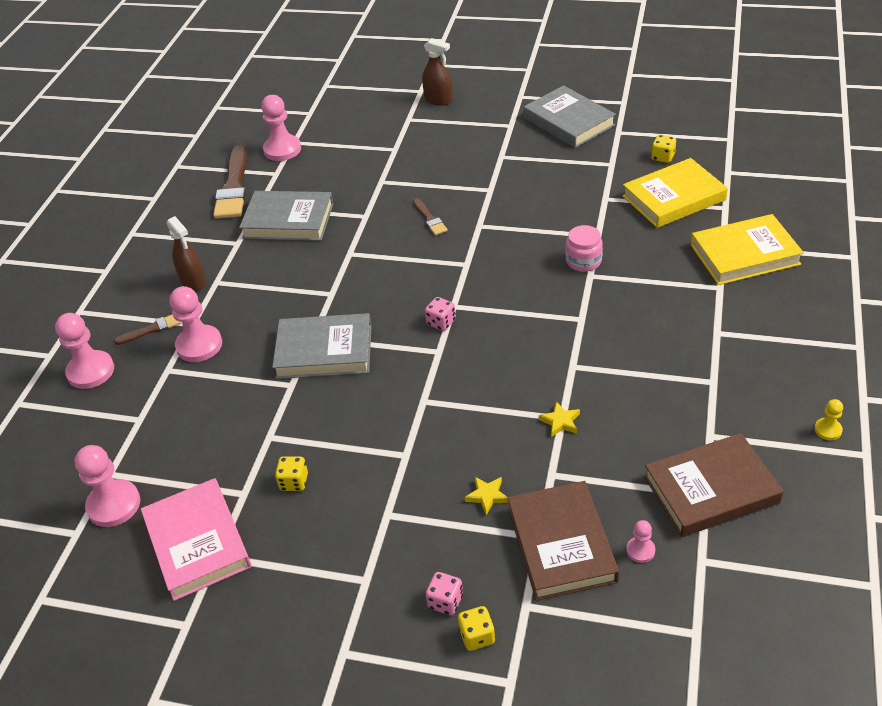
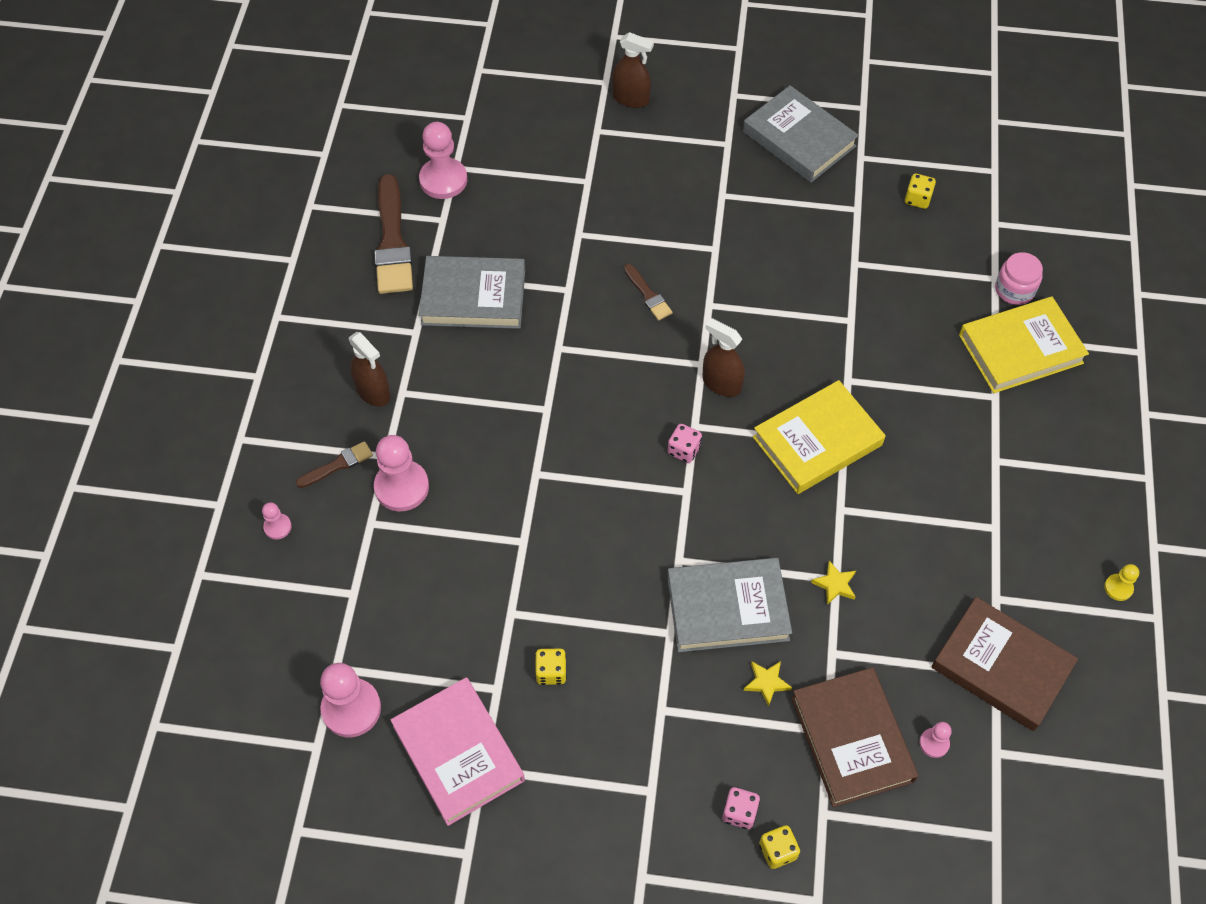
camera: 10 degrees left, 15 degrees up
pink pawn [55,313,114,389] -> pink pawn [262,502,291,540], size x0.49
grey book [272,313,372,379] -> grey book moved to [667,558,792,652]
pink jar [566,225,603,272] -> pink jar moved to [995,252,1043,305]
yellow book [622,158,728,228] -> yellow book moved to [753,380,886,494]
brown book [644,433,783,537] -> brown book turned 60 degrees clockwise [932,597,1078,731]
none -> brown spray bottle [702,318,745,397]

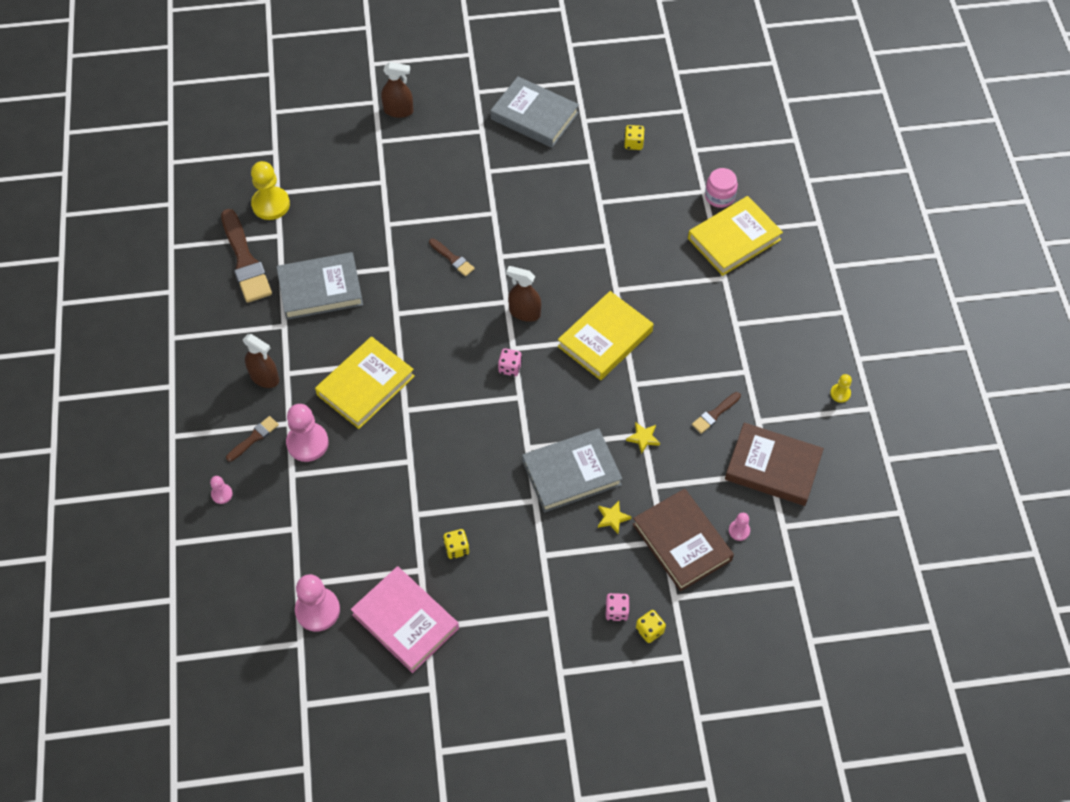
camera: 15 degrees left, 0 degrees up
pink pawn [419,122,467,199] -> yellow pawn [251,161,290,220]
none -> yellow book [315,336,415,429]
none -> brown brush [692,392,741,434]

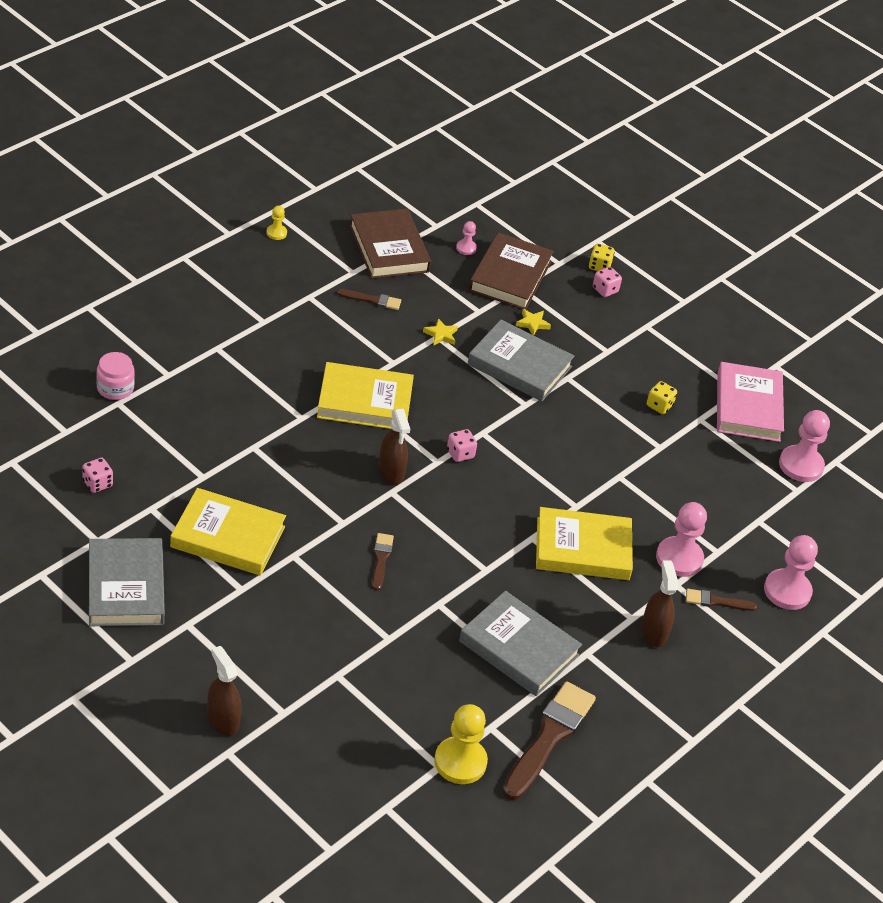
camera: 135 degrees left, 15 degrees down
pink pawn [210,476,233,504] -> pink pawn [764,535,818,610], size x2.02
yellow dice [624,125,644,150] -> pink dice [82,458,113,493]
yellow book [688,196,783,276] -> yellow book moved to [170,488,286,576]

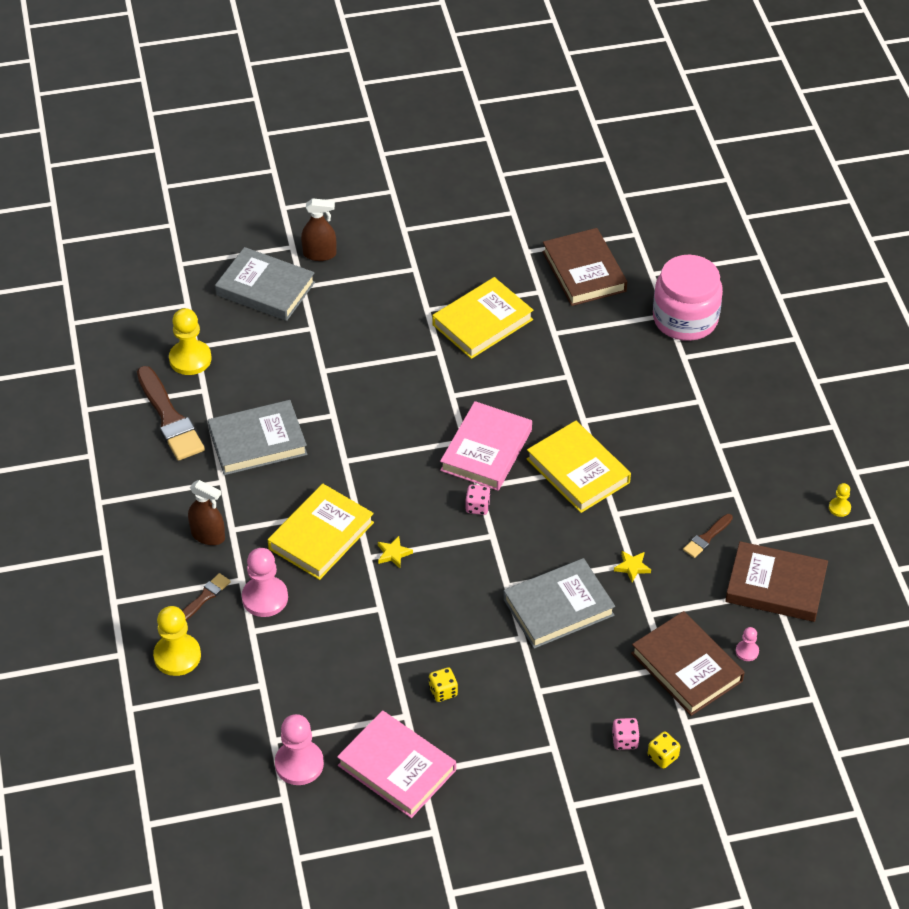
camera: 130 degrees right, 5 degrees up
pink dice [82,458,113,493] -> brown book [542,228,627,306]
grey book [89,538,165,626] -> grey book moved to [215,247,315,321]
pink jar [96,352,135,400] -> pink jar [653,255,723,341], size x1.97
yellow book [317,362,414,429] -> yellow book turned 75 degrees counterclockwise [527,421,631,513]
brown brush [372,533,394,591] -> none
brown spray bottle [378,409,410,484] -> pink book [440,401,532,491]
yellow star [516,309,551,335] -> yellow star moved to [378,536,413,568]
pink pawn [764,535,818,610] -> yellow pawn [153,606,201,676]

